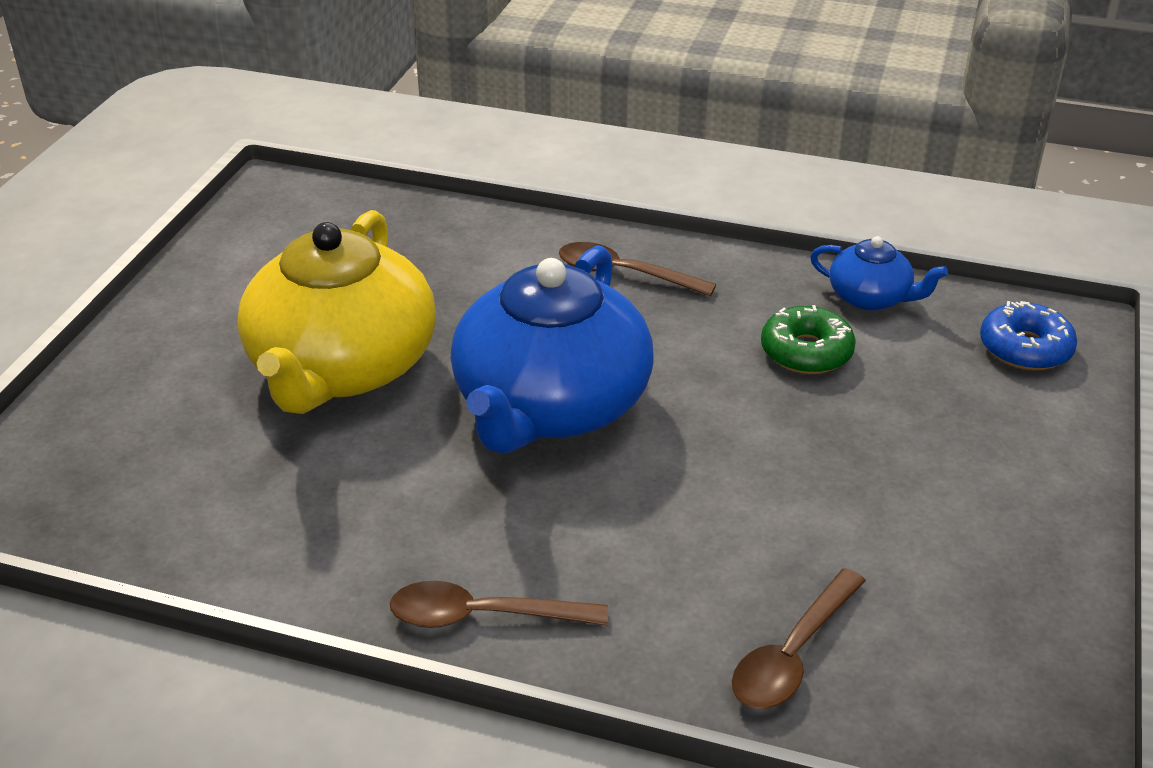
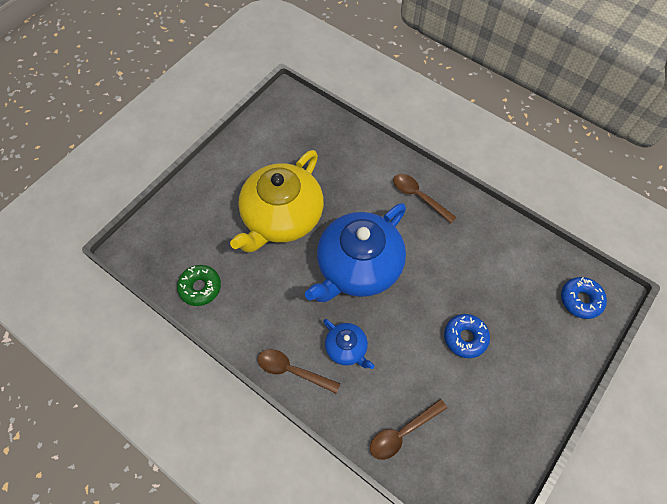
camera: 20 degrees right, 25 degrees up
green donut [761,305,856,374] -> green donut moved to [177,265,221,306]
blue teapot [810,236,948,310] -> blue teapot moved to [323,319,375,369]
none -> blue donut [444,314,490,358]

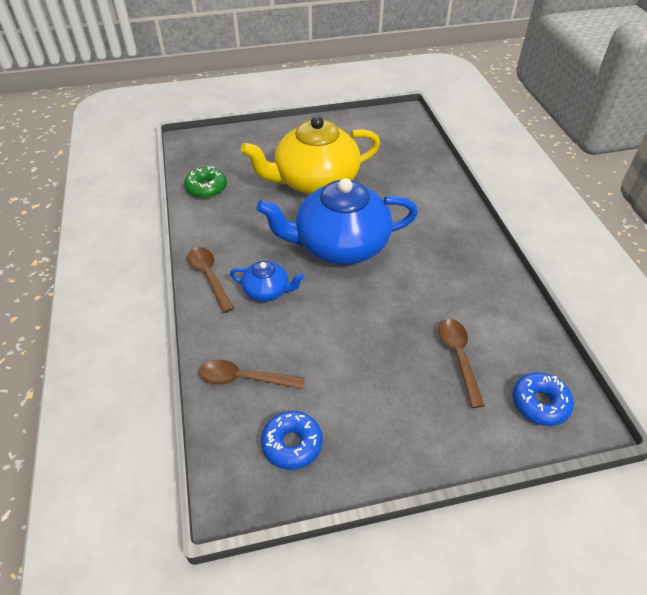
camera: 40 degrees right, 15 degrees down
blue teapot [323,319,375,369] -> blue teapot turned 75 degrees counterclockwise [230,261,305,302]
brown spoon [393,174,457,223] -> brown spoon moved to [439,319,485,408]
blue donut [444,314,490,358] -> blue donut moved to [261,411,323,470]

